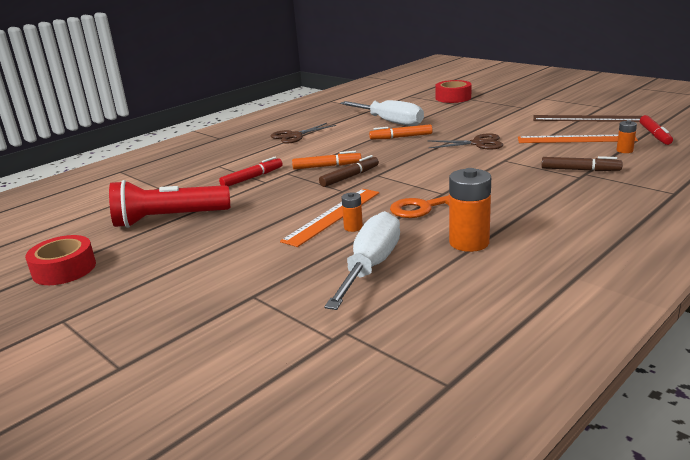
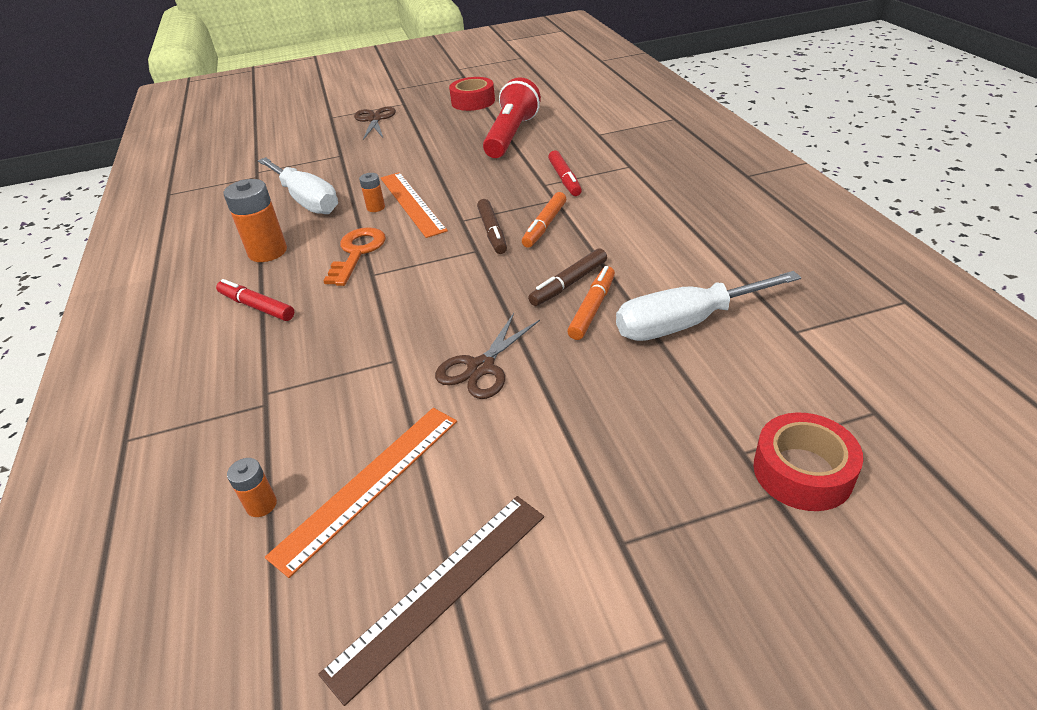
camera: 120 degrees right, 15 degrees up
brown scissors [271,123,336,143] -> brown scissors moved to [354,106,396,140]
brown marker [542,156,623,171] -> brown marker moved to [528,248,607,306]
red marker [640,115,673,145] -> red marker moved to [216,279,294,321]

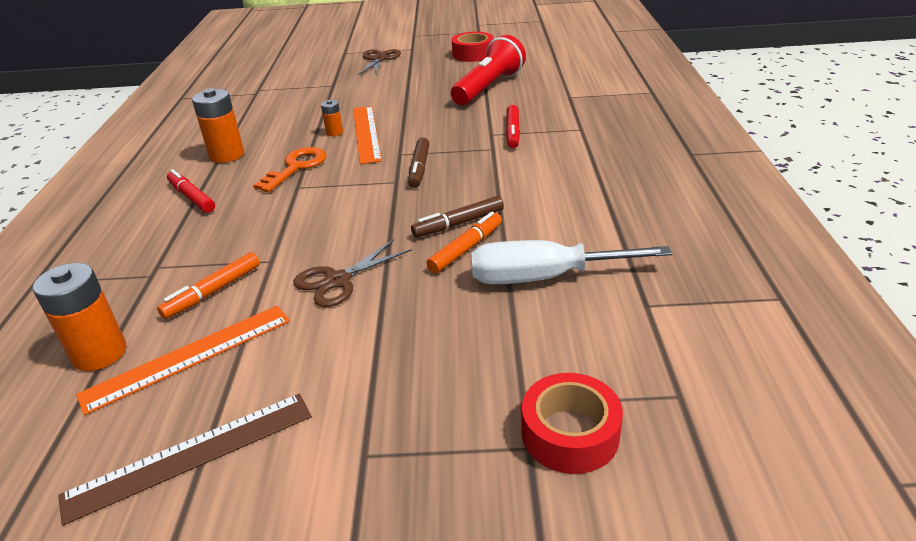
camera: 15 degrees right, 5 degrees down
orange battery [227,458,277,517] -> orange battery [33,263,126,371], size x1.94
white screwdriver [258,157,338,214] -> none
orange marker [522,192,566,248] -> orange marker moved to [157,252,260,319]

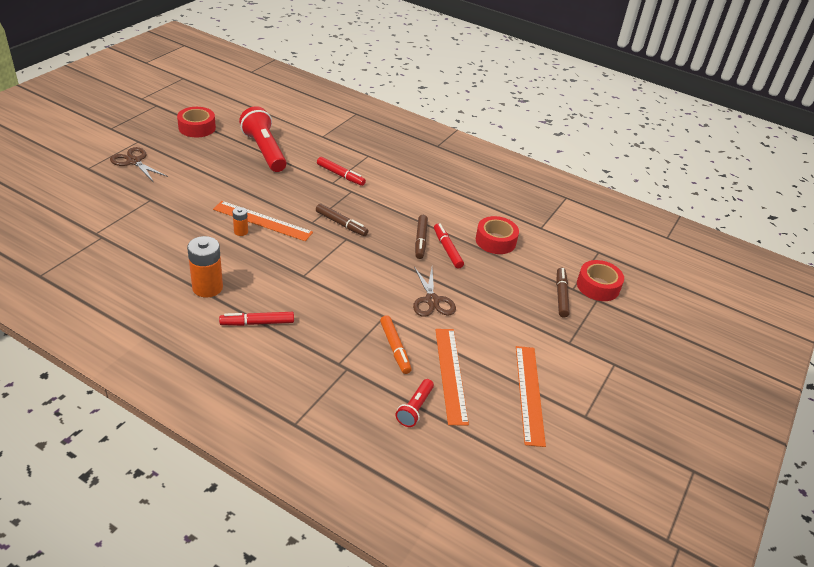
camera: 65 degrees left, 5 degrees up
orange battery [33,263,126,371] -> red flashlight [396,379,434,427]
brown ruler [58,394,312,526] -> orange ruler [516,346,546,447]
orange key [253,147,327,192] -> none
orange marker [426,212,502,273] -> red marker [434,224,464,269]
white screwdriver [471,240,672,284] -> red tape [476,216,519,254]
none -> brown marker [556,268,570,317]

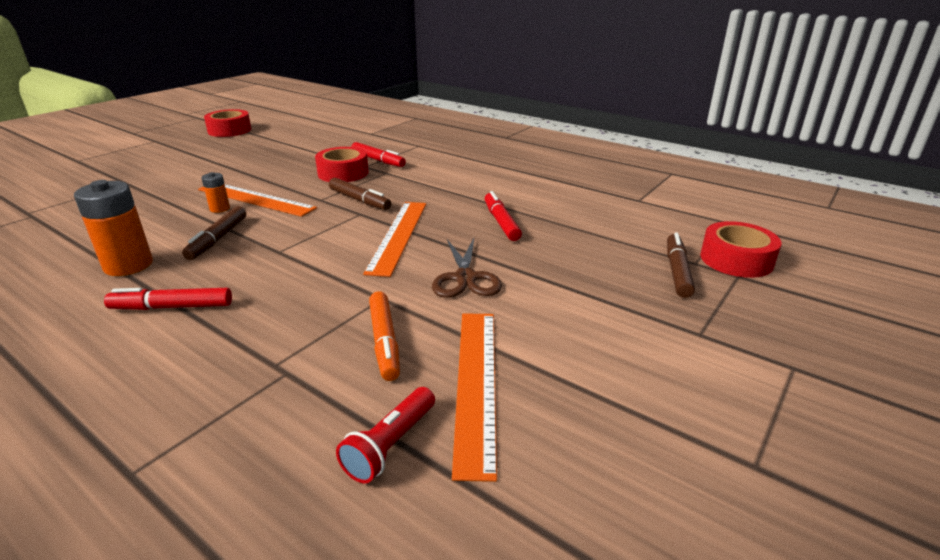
camera: 10 degrees right, 10 degrees down
brown scissors [110,147,168,181] -> none
red flashlight [239,106,287,172] -> none
brown marker [415,215,428,259] -> brown marker moved to [182,206,246,260]
red tape [476,216,519,254] -> red tape moved to [315,147,369,182]
orange ruler [516,346,546,447] -> orange ruler moved to [363,202,426,277]

